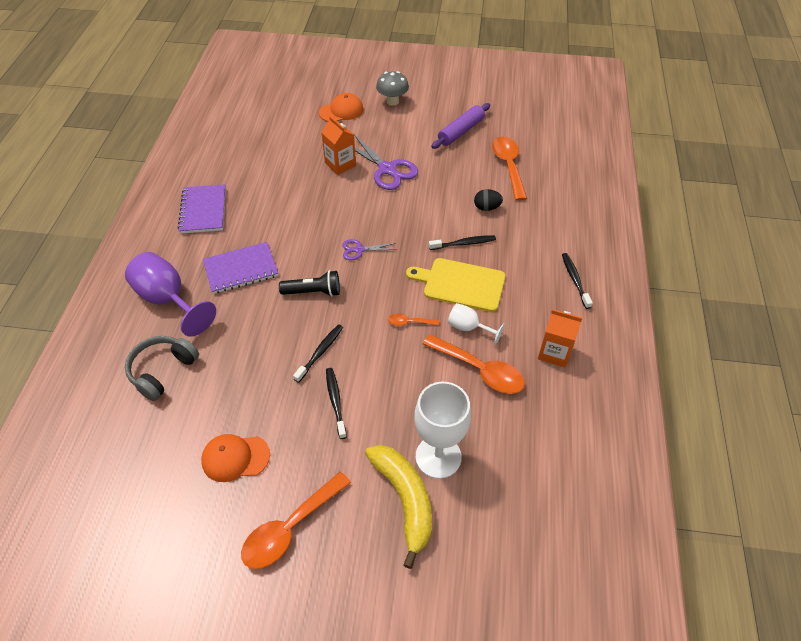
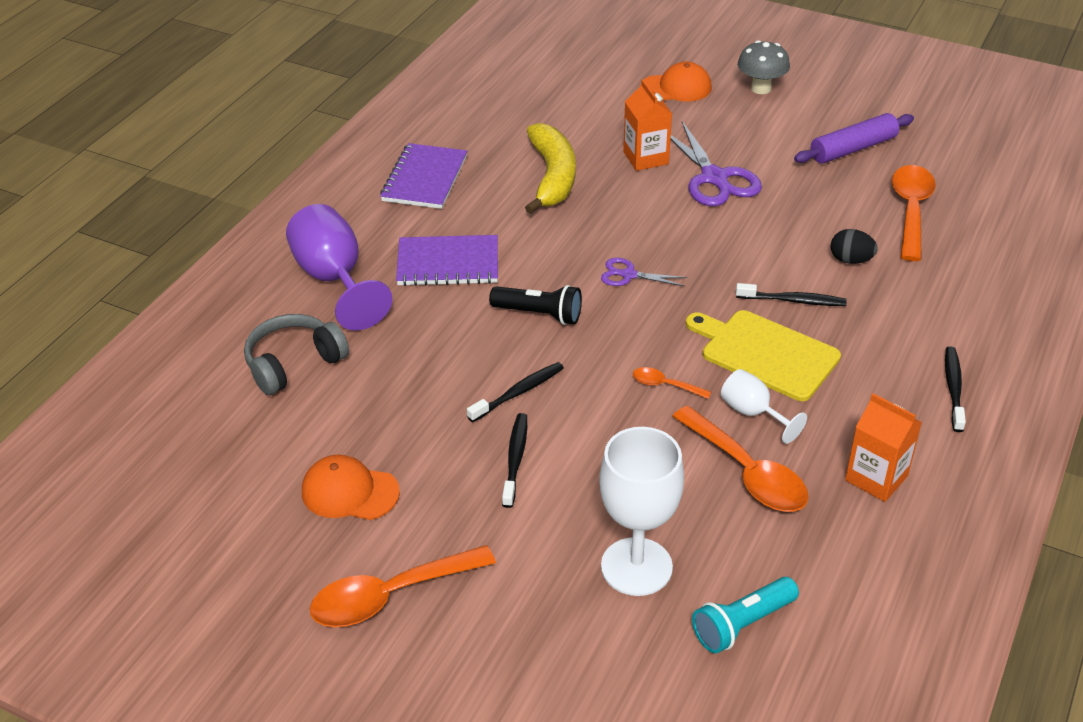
camera: 20 degrees right, 10 degrees down
yellow banana [365,445,432,569] -> yellow banana moved to [525,123,576,214]
none -> turquoise flashlight [692,577,799,653]

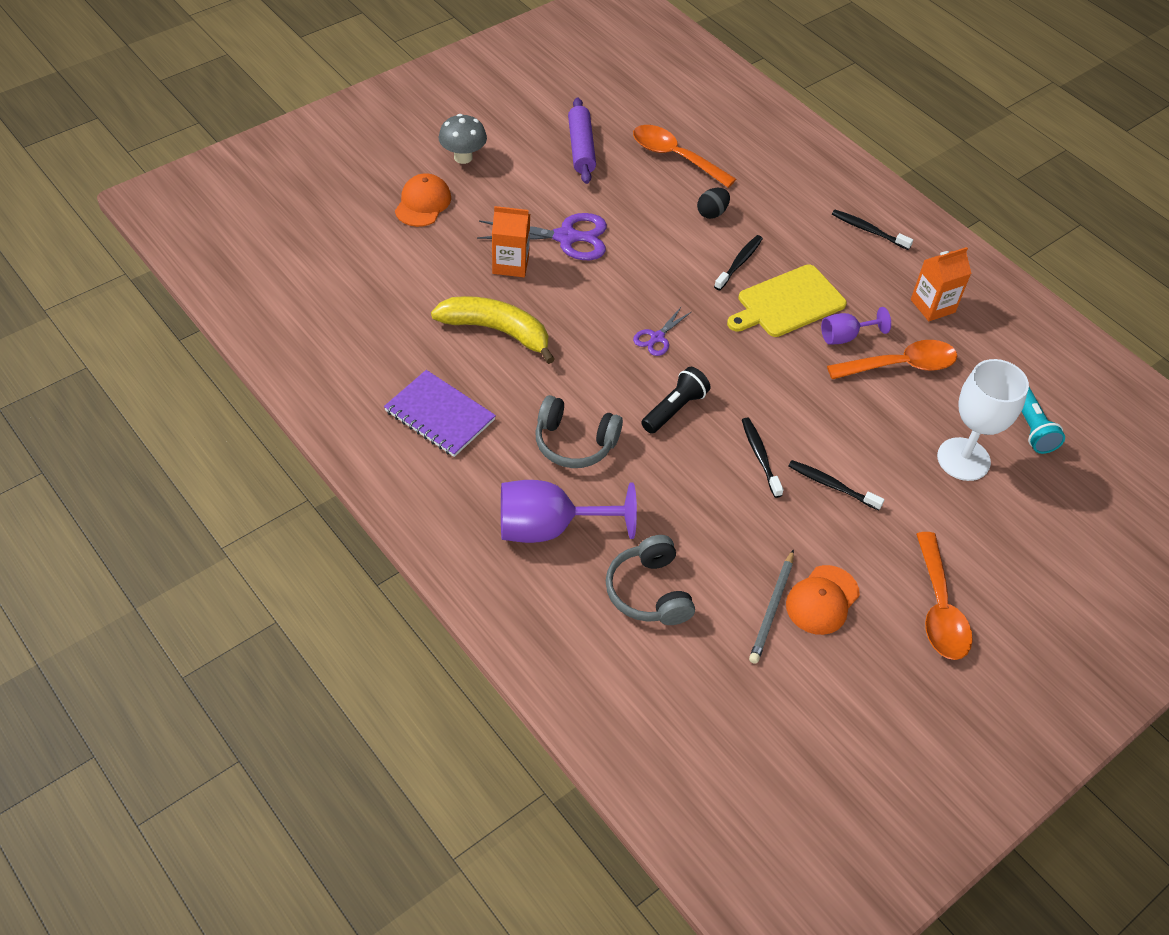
camera: 70 degrees left, 10 degrees up
purple notebook [396,235,498,286] -> grey headphones [535,395,623,468]
orange spoon [633,367,711,399] -> none
white goblet [721,369,807,444] -> purple goblet [821,307,891,345]
none -> grey pencil [749,549,794,664]

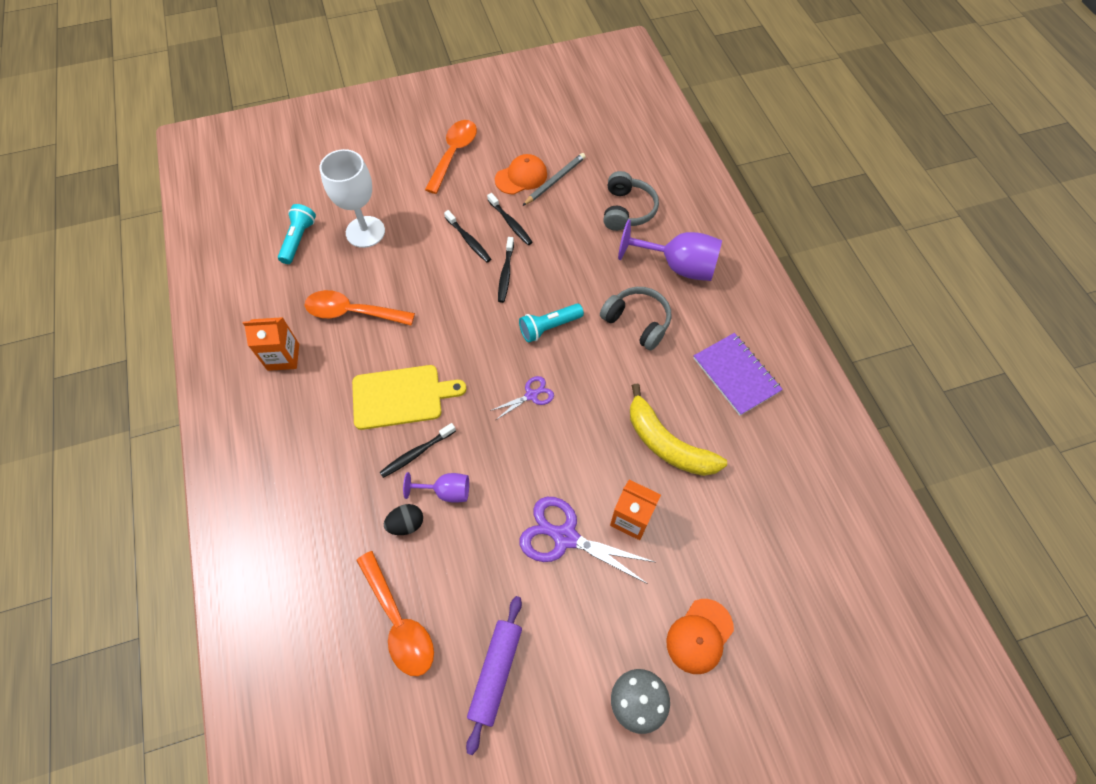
camera: 155 degrees left, 10 degrees up
black flashlight [641,367,711,434] -> turquoise flashlight [519,304,584,343]
purple goblet [821,307,891,345] -> purple goblet moved to [403,472,469,503]
black toothbrush [832,210,913,250] -> black toothbrush moved to [487,193,533,245]

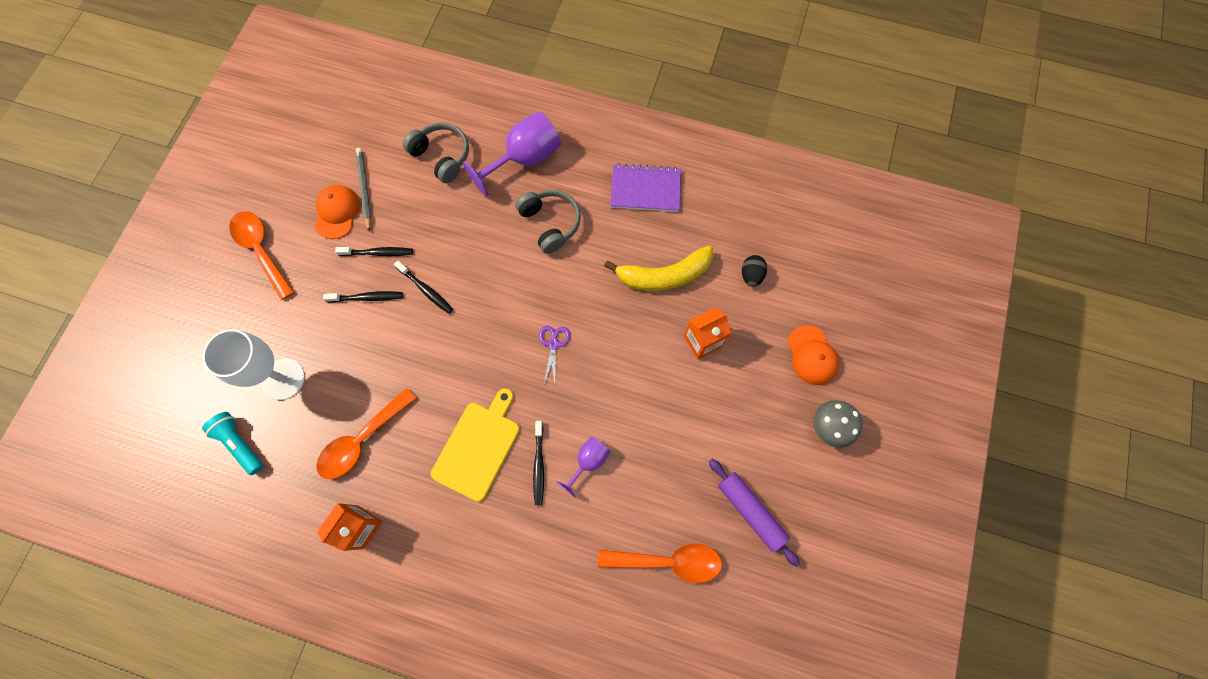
camera: 55 degrees left, 10 degrees up
black egg [384,504,423,535] -> black egg moved to [742,255,767,287]
turquoise flashlight [519,304,584,343] -> none
purple scissors [520,497,655,584] -> none
grey headphones [600,287,671,350] -> grey headphones turned 75 degrees clockwise [515,190,581,254]

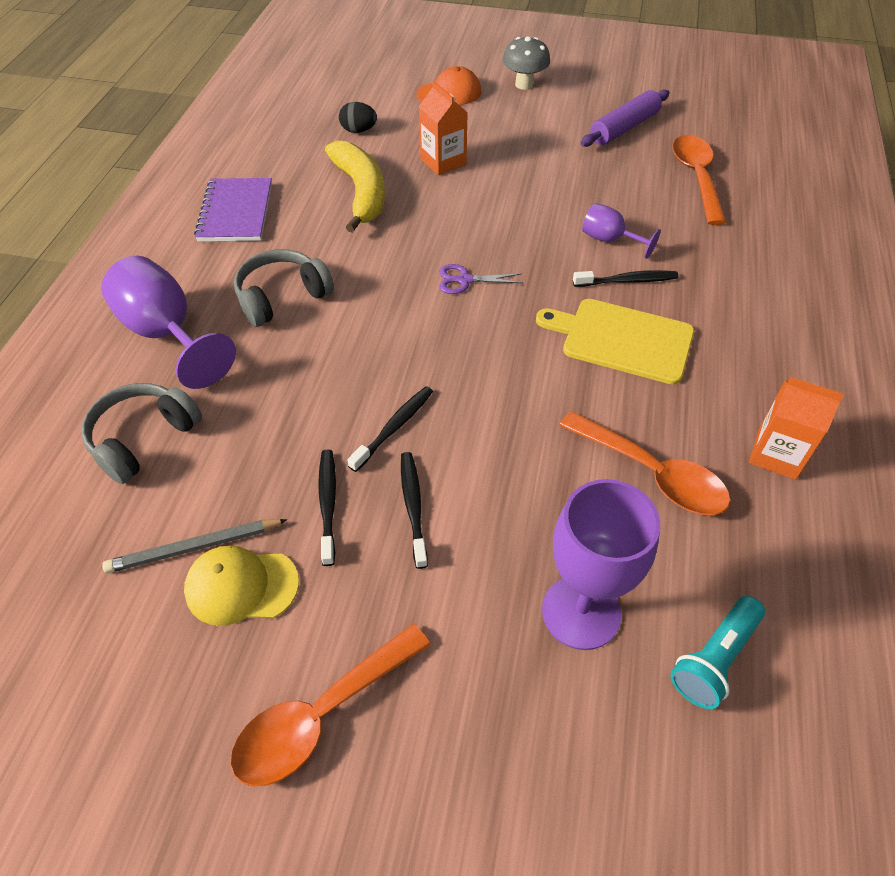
camera: 95 degrees left, 20 degrees down
white goblet [202,329,305,400] -> purple goblet [542,479,660,650]
orange cap [315,185,360,239] -> yellow cap [184,545,299,626]

